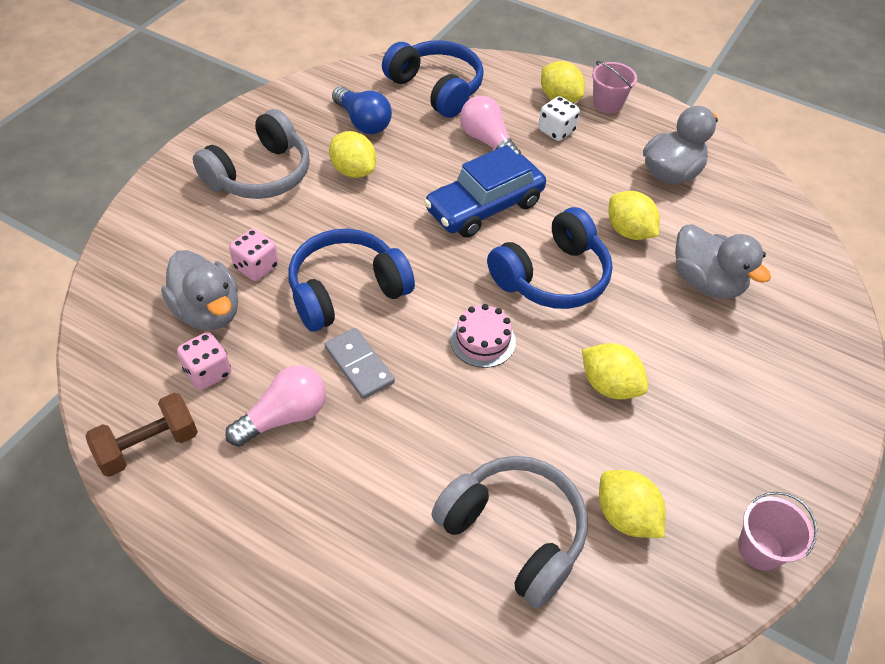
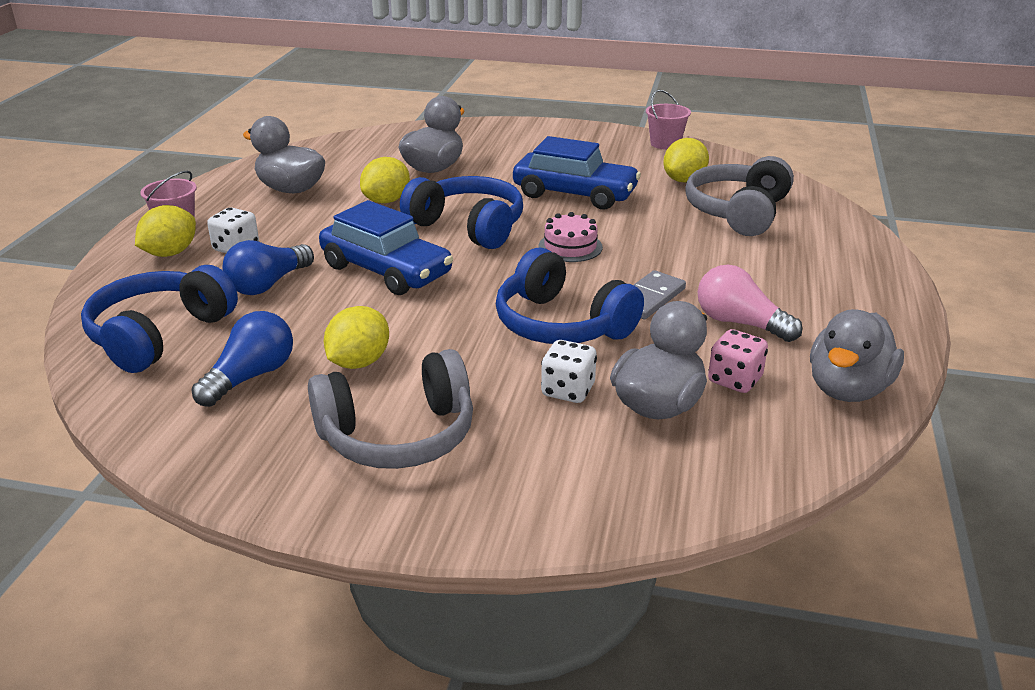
camera: 105 degrees left, 20 degrees down
brown dumbbell [85,393,198,477] -> grey duck [810,309,904,402]
grey headphones [193,109,310,199] -> grey headphones turned 135 degrees clockwise [308,349,473,469]
pink dice [229,229,279,281] -> white dice [541,340,597,403]
pink light bulb [460,96,521,154] -> blue light bulb [222,240,314,295]
yellow lemon [582,343,648,399] -> blue car [513,136,641,209]

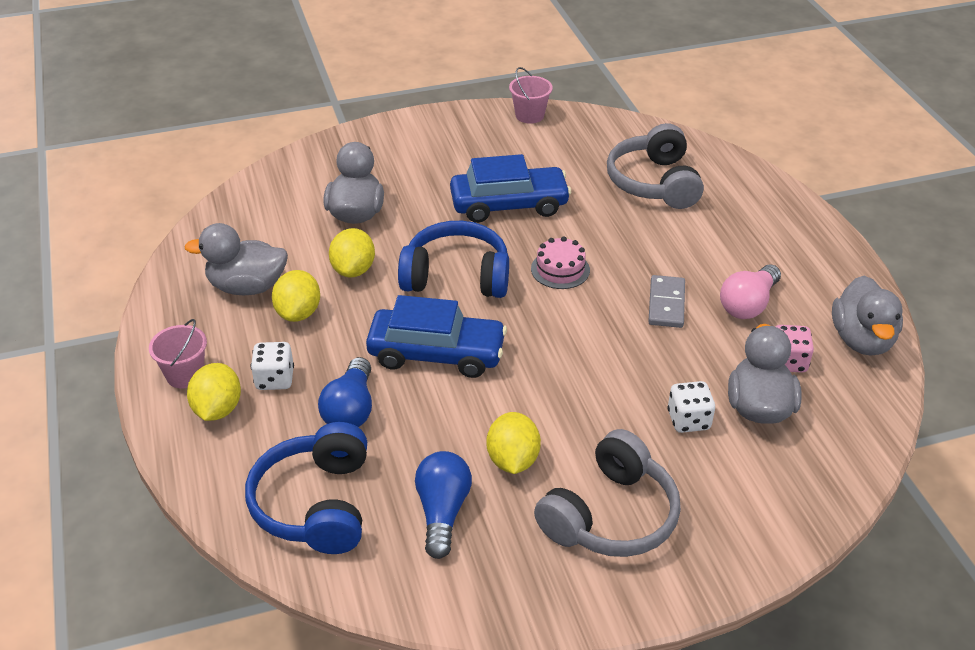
camera: 30 degrees left, 10 degrees up
blue headphones [496,248,644,344] -> none
yellow lemon [663,138,709,183] -> yellow lemon moved to [272,270,320,322]
pink light bulb [698,265,803,342] -> pink light bulb turned 60 degrees counterclockwise [720,264,781,319]

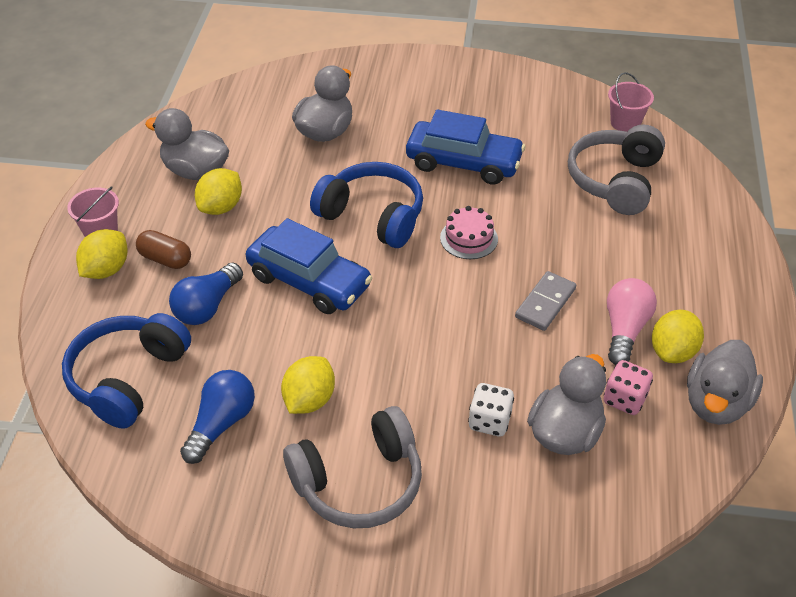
camera: 25 degrees right, 5 degrees up
white dice [251,342,294,390] -> brown capsule [136,230,191,269]
yellow lemon [329,228,375,277] -> yellow lemon moved to [652,310,704,363]
pink bucket [509,67,553,124] -> pink bucket moved to [608,72,654,132]
pink light bulb [720,264,781,319] -> pink light bulb turned 135 degrees clockwise [607,278,657,365]

